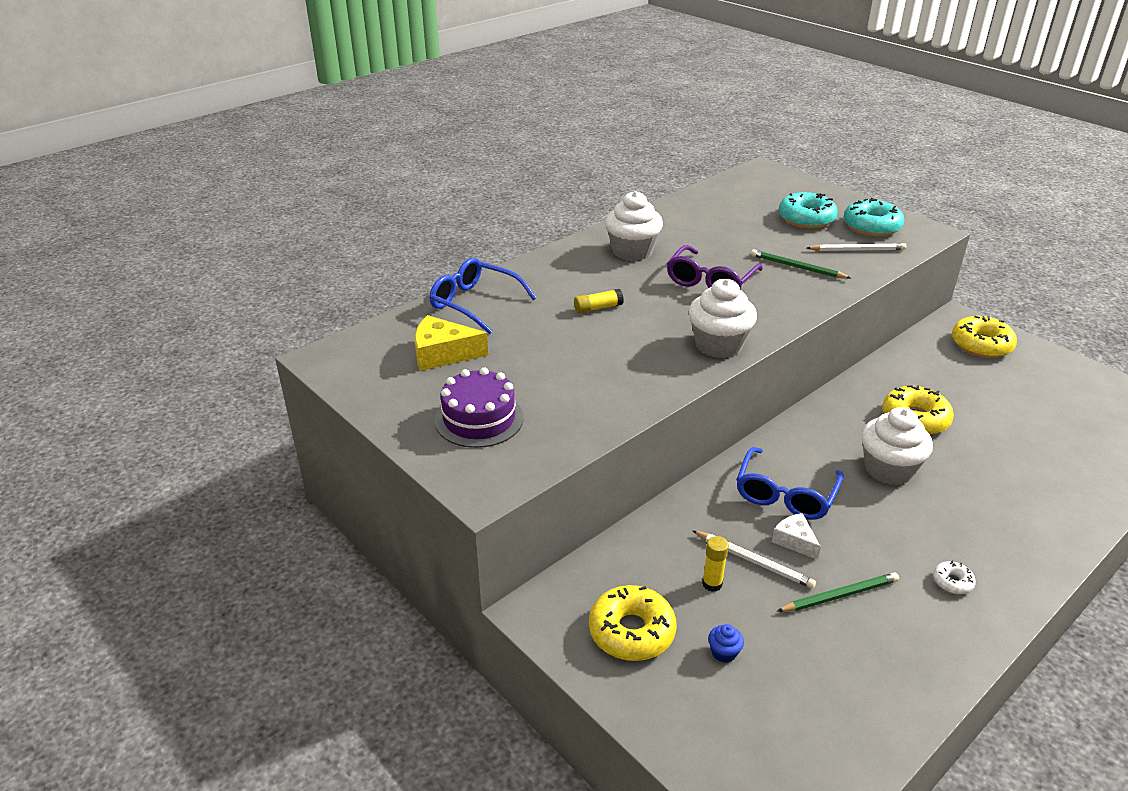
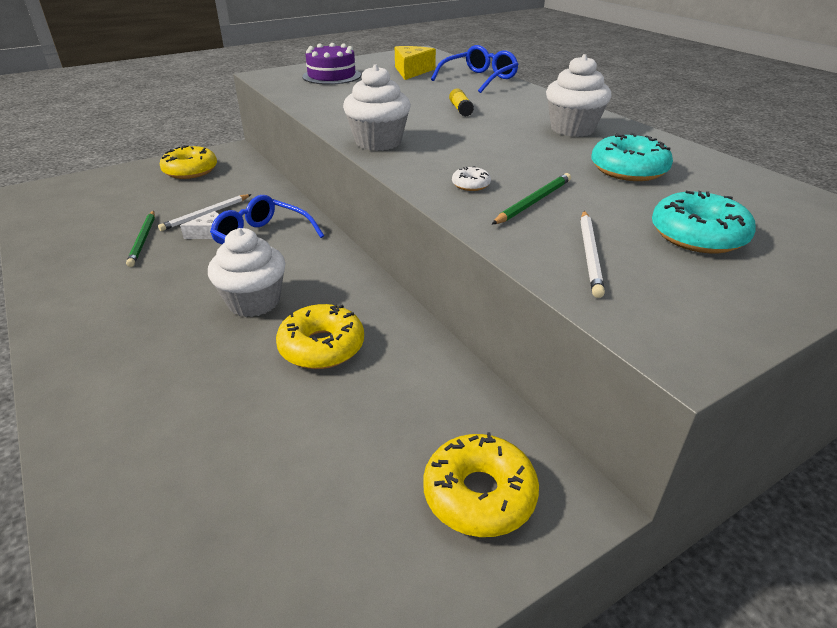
camera: 100 degrees right, 0 degrees up
purple glasses [667,245,763,289] -> none
yellow glue stick [702,536,729,592] -> none
blue cupcake [708,624,744,663] -> none
turquoise donut [844,198,904,237] -> turquoise donut moved to [591,133,673,181]
white donut [933,560,976,594] -> white donut moved to [452,166,491,191]

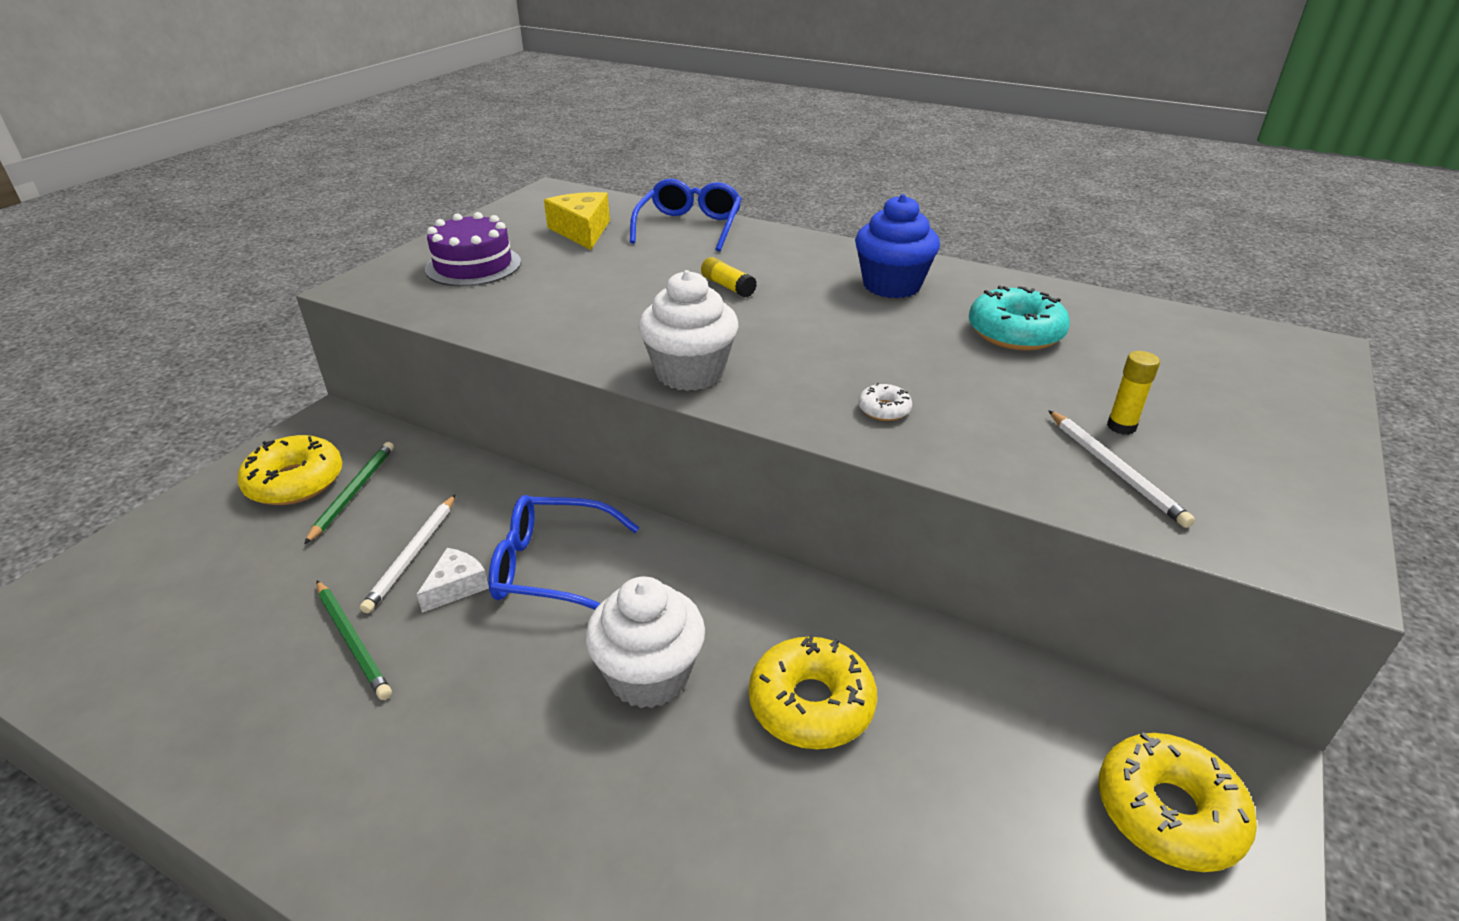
camera: 30 degrees left, 0 degrees up
green pencil [492,173,571,224] -> green pencil moved to [304,442,394,544]
white cupcake [546,54,611,137] -> blue cupcake [855,194,940,298]
turquoise donut [652,191,756,253] -> none
none -> yellow glue stick [1107,351,1160,435]

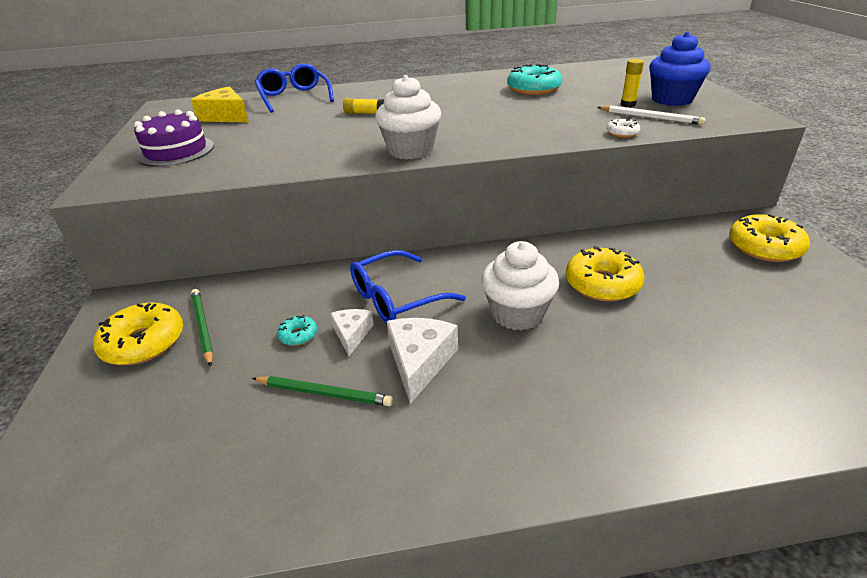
camera: 35 degrees left, 0 degrees up
white pencil [360,494,456,613] -> turquoise donut [277,315,317,346]
blue cupcake [855,194,940,298] -> blue cupcake moved to [649,32,710,106]
white donut [858,383,912,421] -> white donut moved to [606,118,640,138]
none -> white cheese [387,318,458,404]

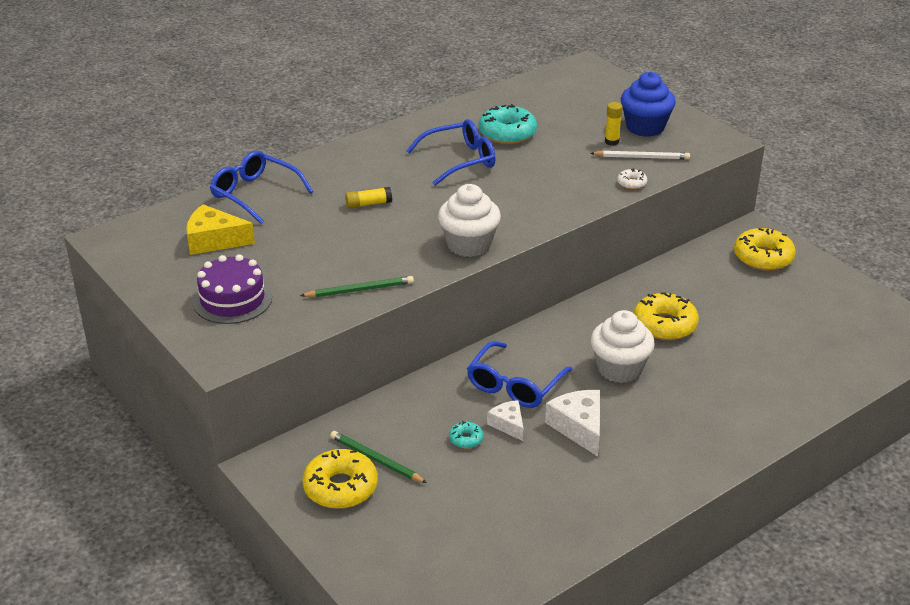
camera: 30 degrees left, 0 degrees up
green pencil [252,376,393,406] -> green pencil moved to [300,276,414,297]
none -> blue glasses [406,119,496,185]

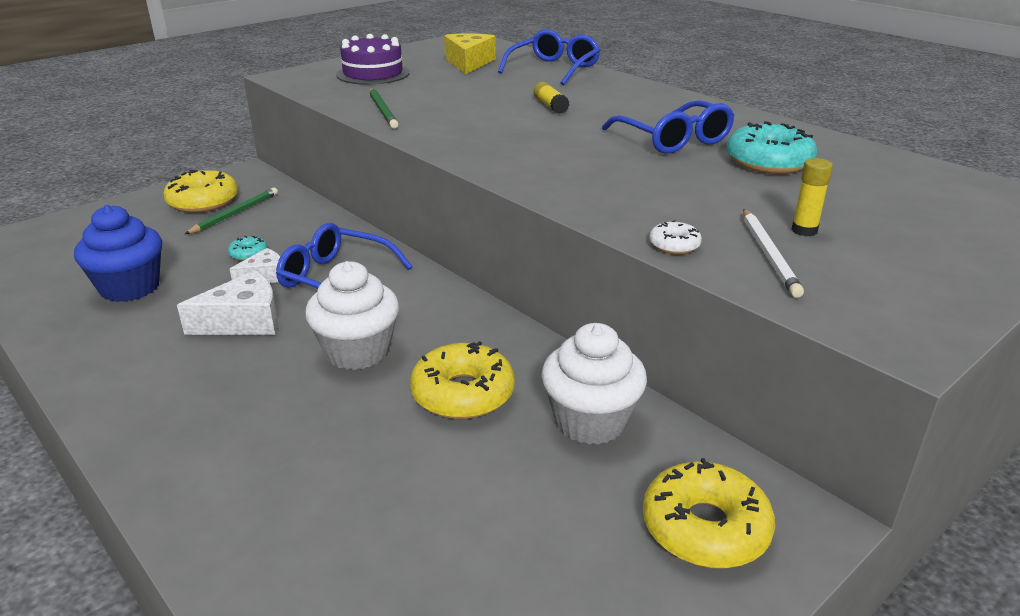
camera: 85 degrees right, 5 degrees down
white cupcake [438,184,501,257] -> white cupcake moved to [541,323,647,445]
blue cupcake [621,72,676,137] -> blue cupcake moved to [74,205,162,302]

